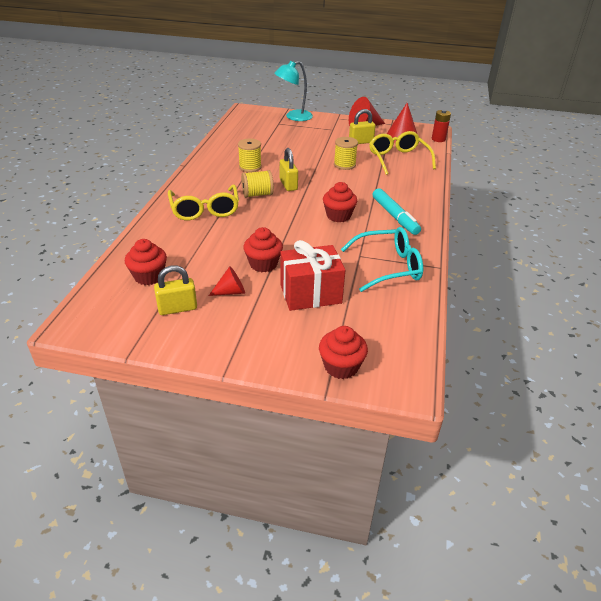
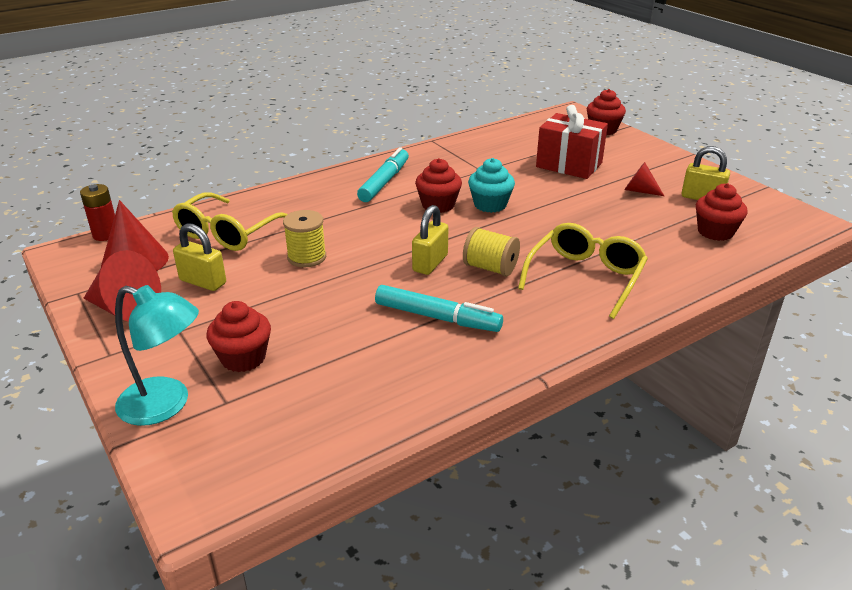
camera: 135 degrees left, 5 degrees down
yellow spool [238,139,262,172] -> turquoise marker [375,285,503,332]
red cupcake [243,227,283,272] -> red cupcake moved to [207,301,271,372]
turquoise glasses [341,227,423,292] -> none
none -> turquoise cupcake [468,158,515,213]

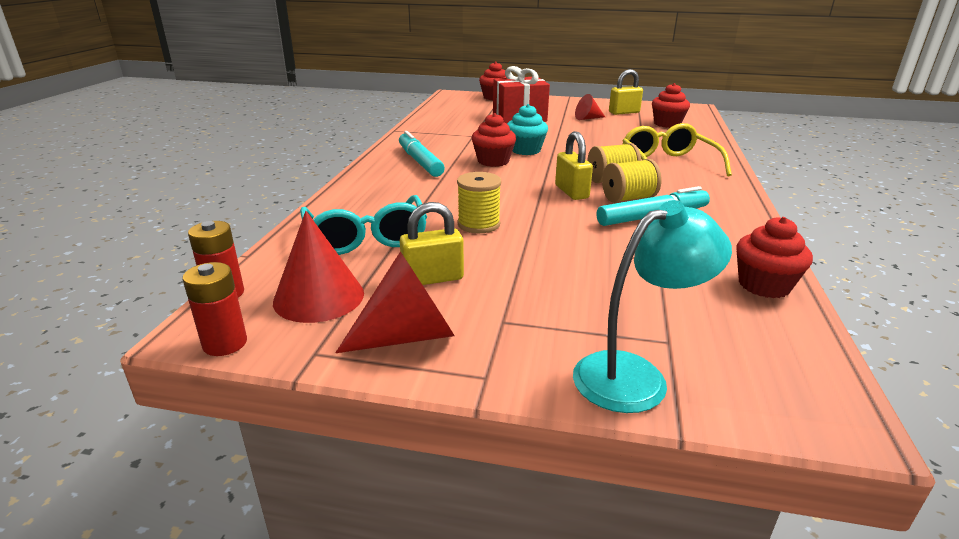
camera: 45 degrees left, 5 degrees down
yellow glasses [172,192,288,251] -> turquoise glasses [300,195,427,255]
red cupcake [207,301,271,372] -> red cupcake moved to [736,217,813,298]
none -> red battery [182,262,247,356]
none -> yellow spool [602,159,662,203]

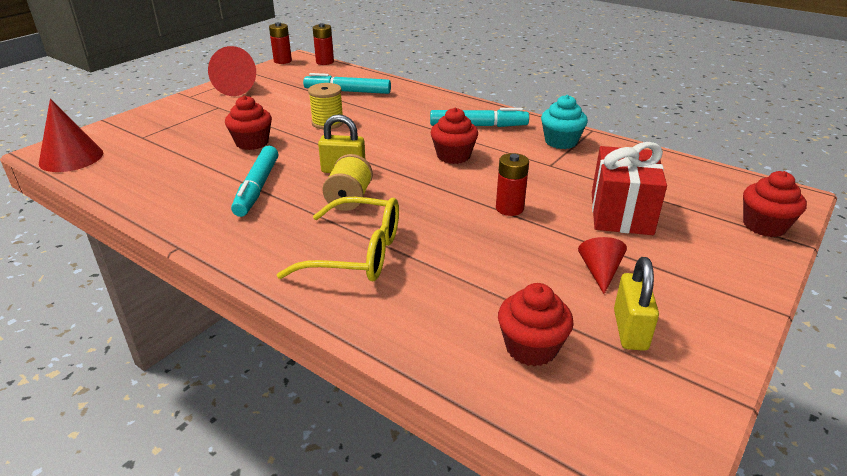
camera: 115 degrees right, 5 degrees up
red cone [273,211,364,323] -> red cone moved to [39,99,103,172]
turquoise glasses [300,195,427,255] -> turquoise marker [303,73,391,94]
yellow padlock [400,202,464,285] -> none
turquoise cupcake [507,104,548,155] -> turquoise cupcake moved to [541,95,588,149]
turquoise lamp [573,200,732,413] -> none
yellow spool [602,159,662,203] -> none
red cupcake [736,217,813,298] -> red cupcake moved to [225,95,272,150]
none -> red battery [496,153,529,216]

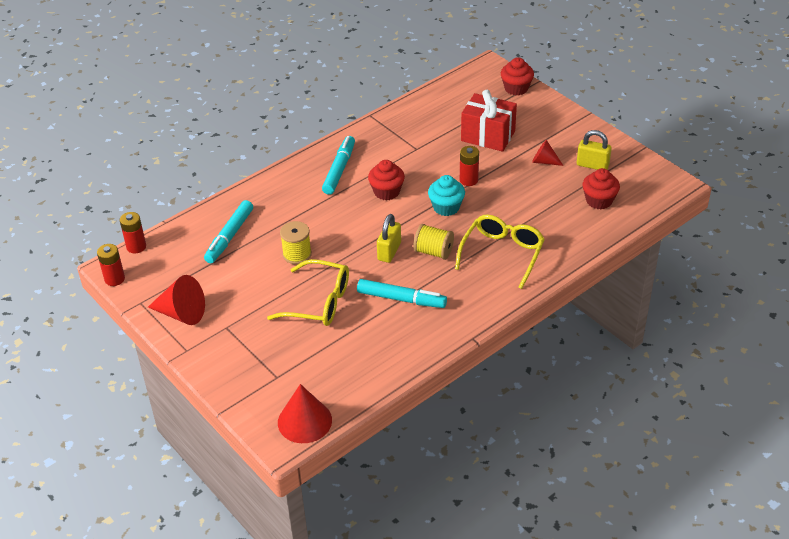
camera: 75 degrees left, 10 degrees up
red cupcake [225,95,272,150] -> yellow glasses [267,259,349,326]
turquoise cupcake [541,95,588,149] -> turquoise cupcake moved to [428,175,465,216]

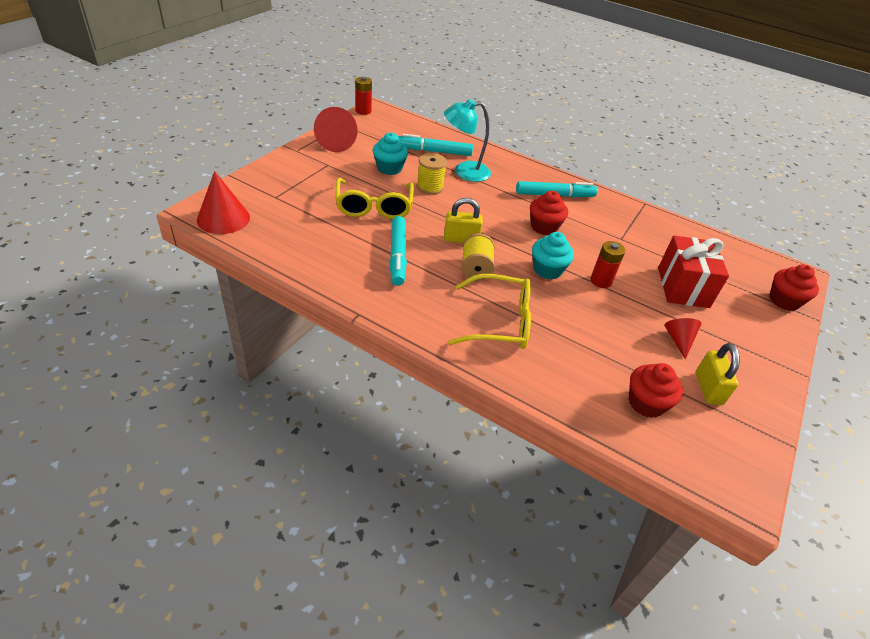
camera: 65 degrees right, 0 degrees up
red battery [120,212,146,254] -> none
none -> turquoise cupcake [373,132,408,175]
none -> turquoise lamp [444,99,491,182]

